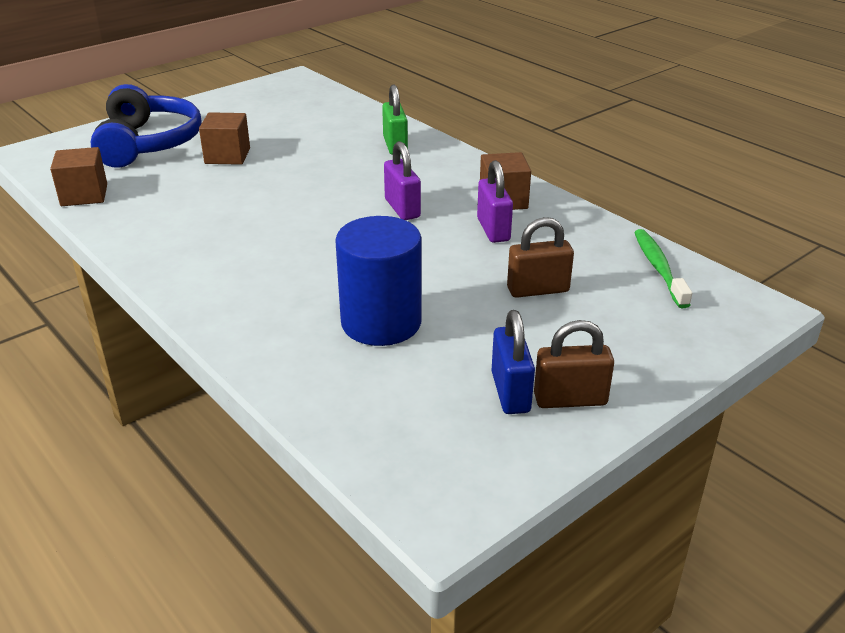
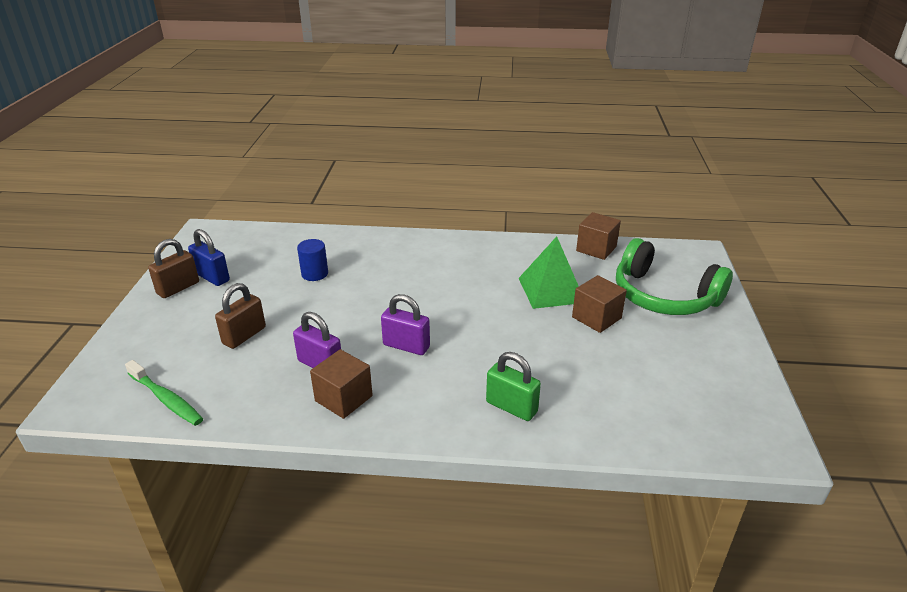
camera: 135 degrees right, 0 degrees up
blue headphones [91,84,202,168] -> green headphones [616,238,733,315]
blue cylinder [335,216,422,346] -> blue cylinder [297,239,328,281], size x0.53
none -> green pyramid [519,236,579,309]

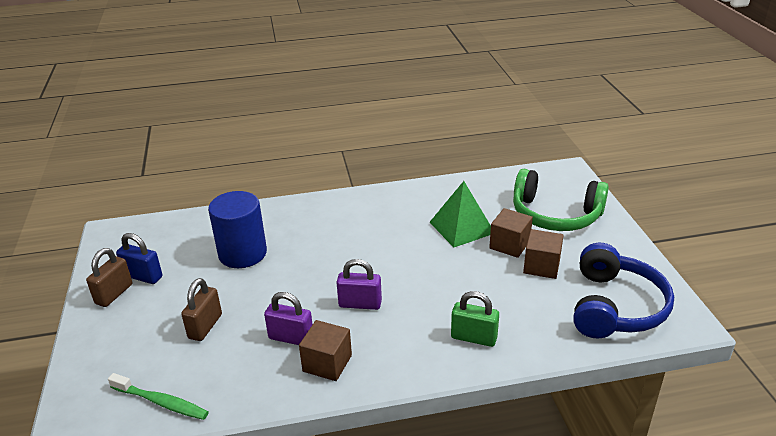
camera: 15 degrees left, 0 degrees up
blue cylinder [297,239,328,281] -> blue cylinder [208,191,267,268], size x1.89
brown cube [576,212,621,260] -> brown cube moved to [523,229,564,279]
none -> blue headphones [573,243,674,339]

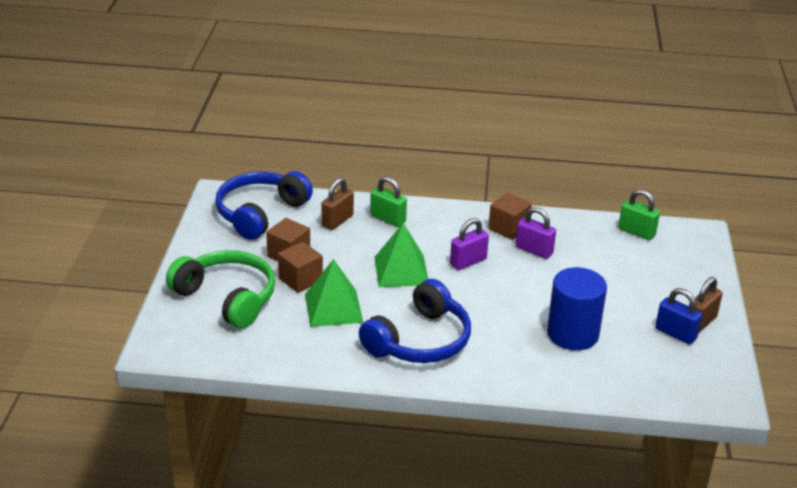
camera: 165 degrees left, 0 degrees up
green toothbrush [108,373,209,420] -> green padlock [618,189,660,240]
brown padlock [181,278,222,341] -> brown padlock moved to [322,178,354,230]
purple padlock [336,259,382,310] -> purple padlock turned 60 degrees counterclockwise [450,218,489,270]
none -> blue headphones [359,279,471,363]
none -> green pyramid [374,223,428,287]

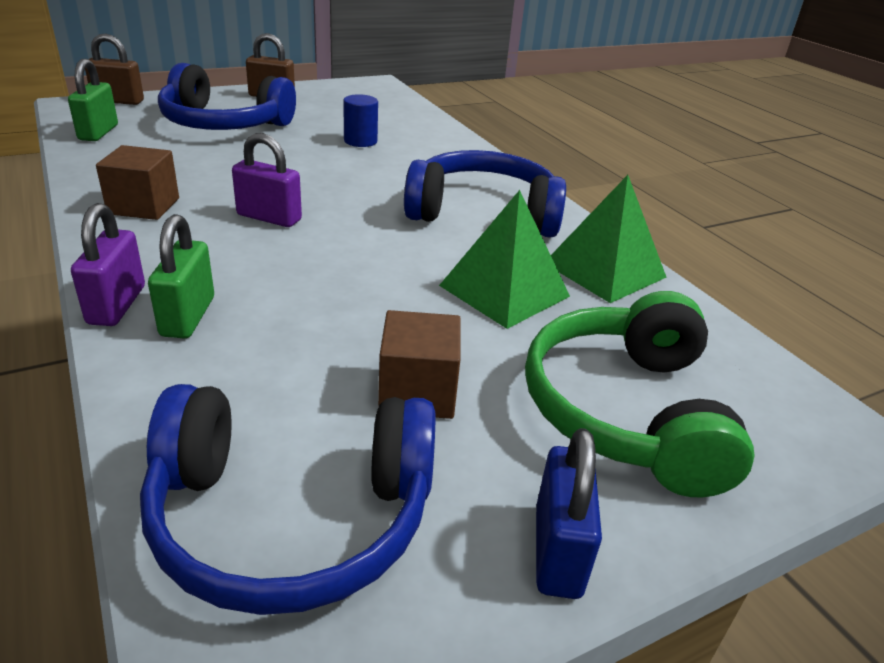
camera: 125 degrees left, 0 degrees up
brown cube [278,242,323,293] -> none
brown padlock [322,178,354,230] -> brown padlock moved to [85,33,144,105]
green pyramid [374,223,428,287] -> green pyramid moved to [551,175,667,303]
purple padlock [515,207,556,259] -> purple padlock moved to [71,203,145,326]
blue cylinder [547,267,607,350] -> blue cylinder [343,94,378,147], size x0.53
blue padlock [655,288,702,345] -> blue padlock moved to [536,428,602,599]
none -> blue headphones [158,63,296,130]

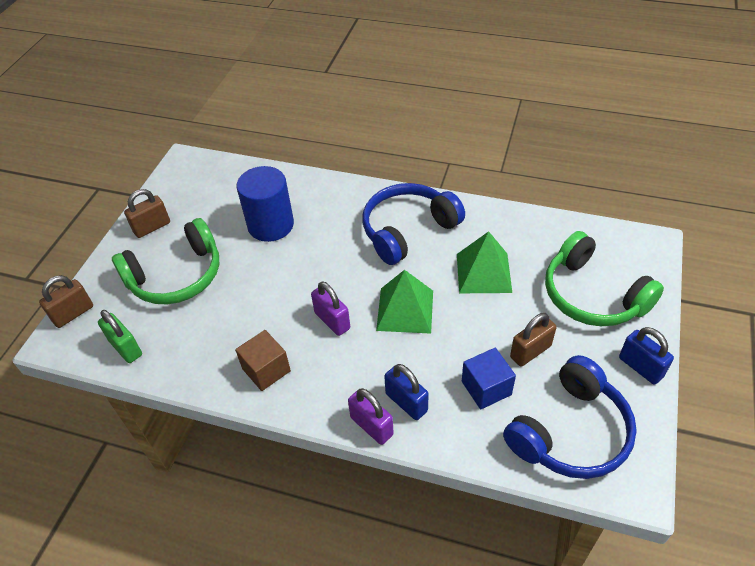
camera: 40 degrees left, 15 degrees up
green padlock [148,214,214,339] -> blue padlock [384,364,429,420]
blue headphones [158,63,296,130] -> green headphones [112,218,220,304]
purple padlock [232,133,302,227] -> purple padlock turned 75 degrees clockwise [311,281,350,336]
blue cylinder [343,94,378,147] -> blue cylinder [236,166,294,242], size x1.89
brown cube [378,310,461,419] -> brown padlock [510,313,556,366]
green pyramid [551,175,667,303] -> green pyramid moved to [376,270,433,334]
none -> blue cube [462,348,516,410]

